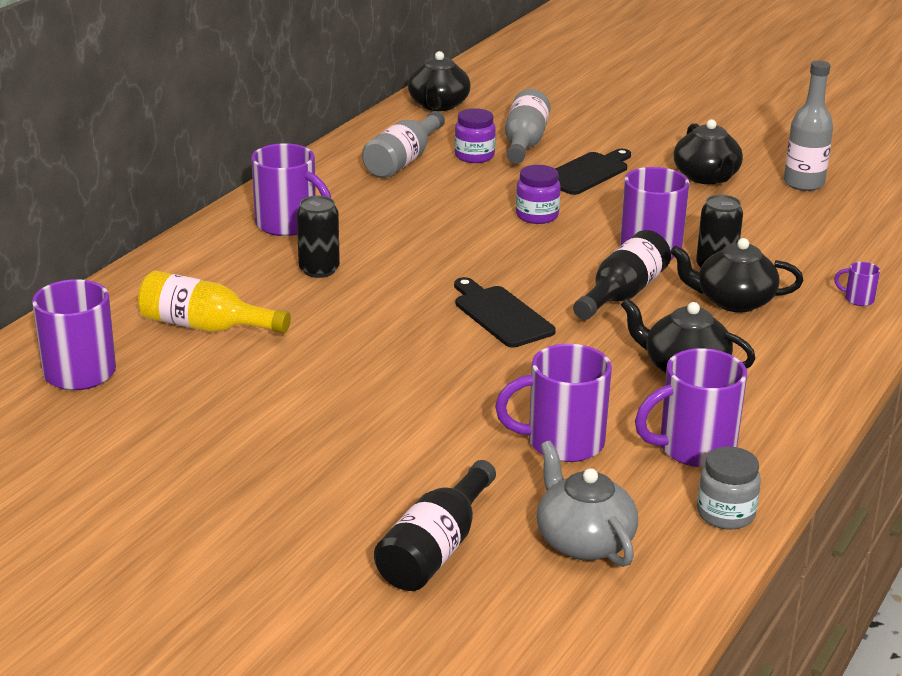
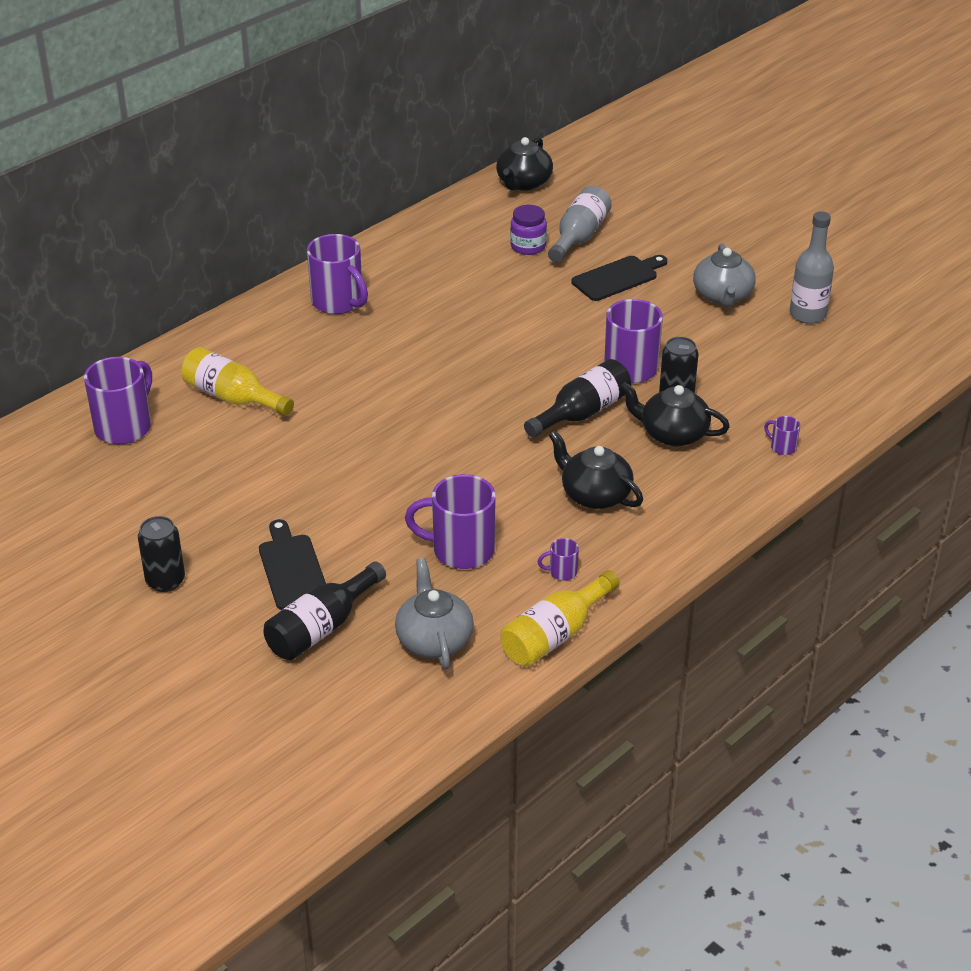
camera: 15 degrees right, 10 degrees up
black can [297,196,340,278] -> black can moved to [138,516,185,592]
grey bottle [362,111,445,178] -> none
black cutting board [454,277,556,347] -> black cutting board moved to [259,519,326,610]
purple jar [516,165,561,224] -> none
purple mug [635,348,747,467] -> purple mug [538,538,579,581], size x0.45
black teapot [674,119,743,184] -> grey teapot [693,243,756,307]
grey jar [697,446,761,530] -> yellow bottle [501,570,620,666]

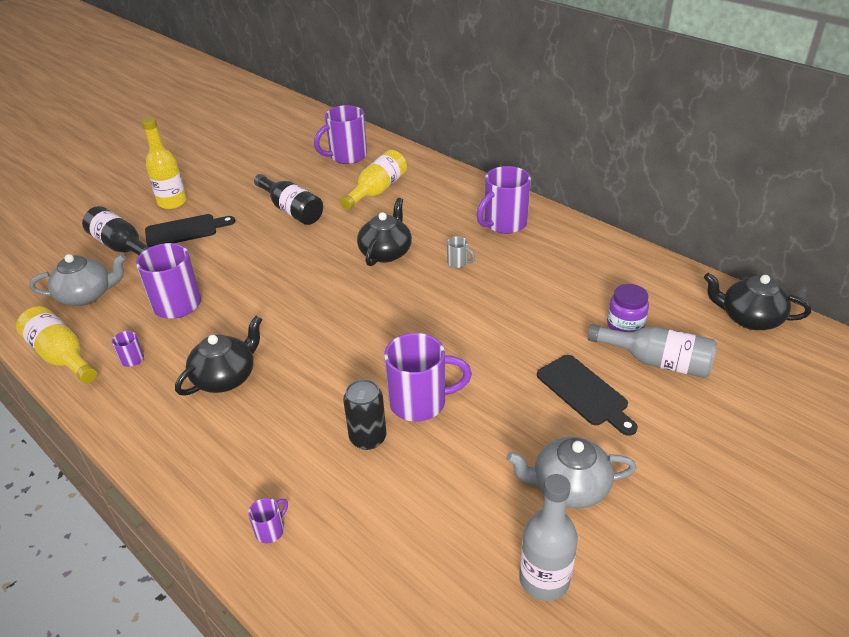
camera: 90 degrees right, 0 degrees up
purple mug [84,357,152,444] -> purple mug turned 120 degrees clockwise [314,105,367,164]
black can [138,516,185,592] -> none
black bottle [524,359,631,438] -> black bottle moved to [254,174,323,225]
black teapot [620,382,730,446] -> black teapot moved to [357,198,412,266]
none -> yellow bottle [141,117,187,209]
none -> grey mug [447,236,475,268]

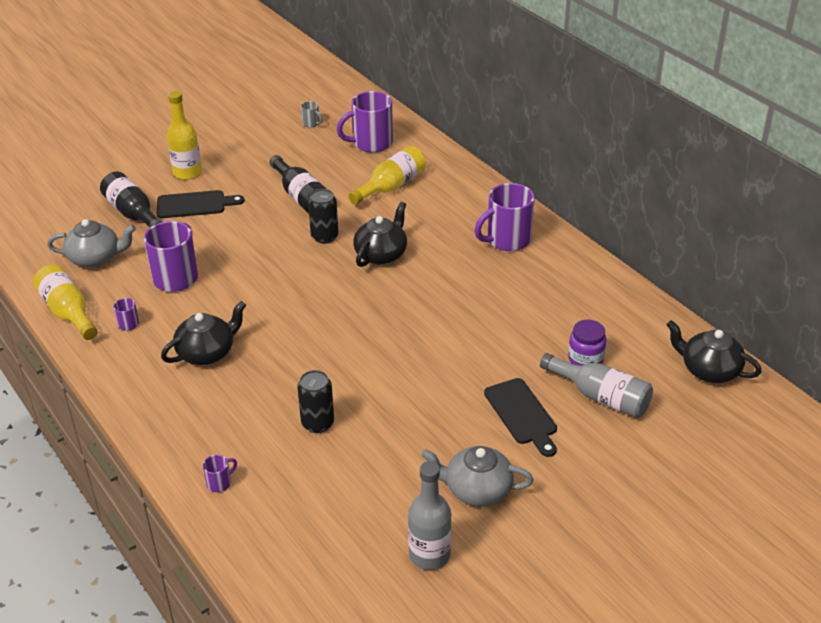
camera: 10 degrees right, 0 degrees up
purple mug [384,333,472,422] -> none
grey mug [447,236,475,268] -> grey mug moved to [301,101,322,128]
none -> black can [308,189,339,244]

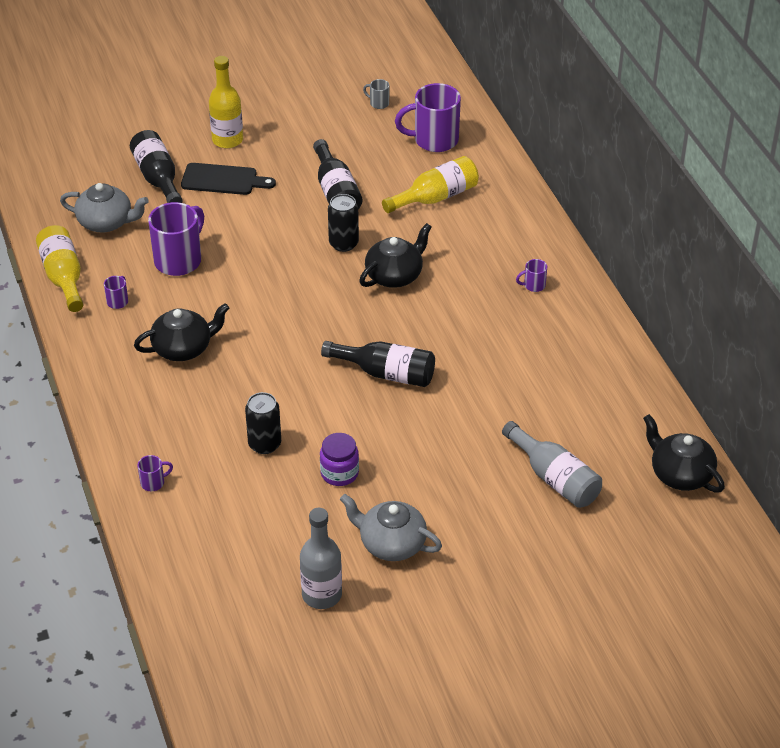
camera: 15 degrees right, 5 degrees up
grey mug [301,101,322,128] -> grey mug turned 150 degrees clockwise [363,79,390,109]
purple mug [475,183,535,251] -> purple mug [516,259,547,292], size x0.45
black cutting board [484,378,557,457] -> none
purple jar [568,320,606,365] -> purple jar moved to [320,433,359,486]
none -> black bottle [321,341,435,387]

